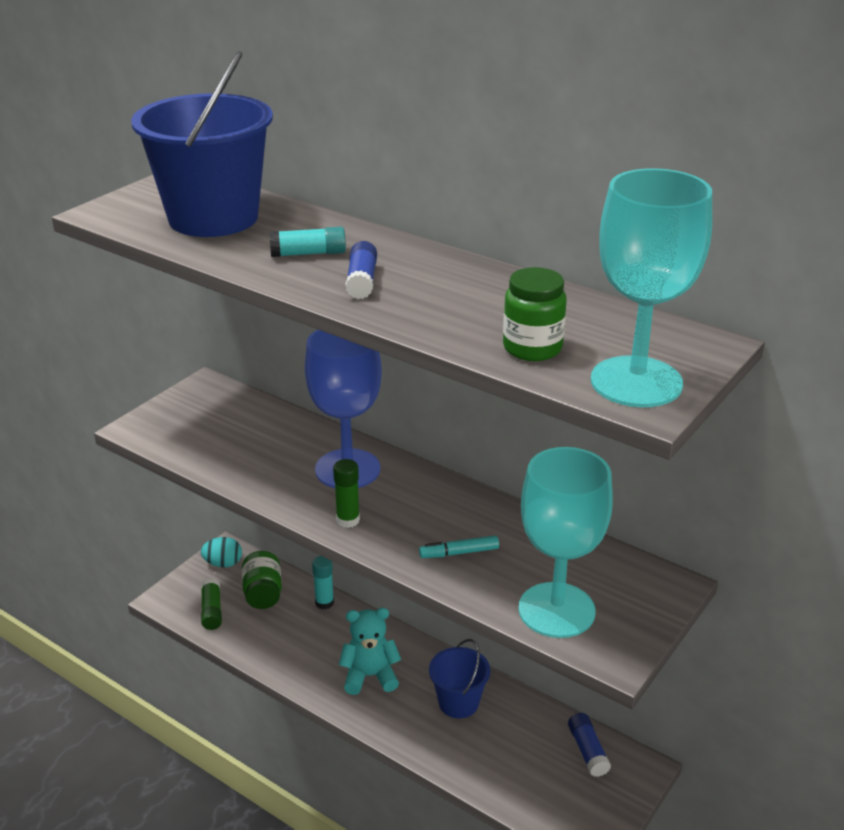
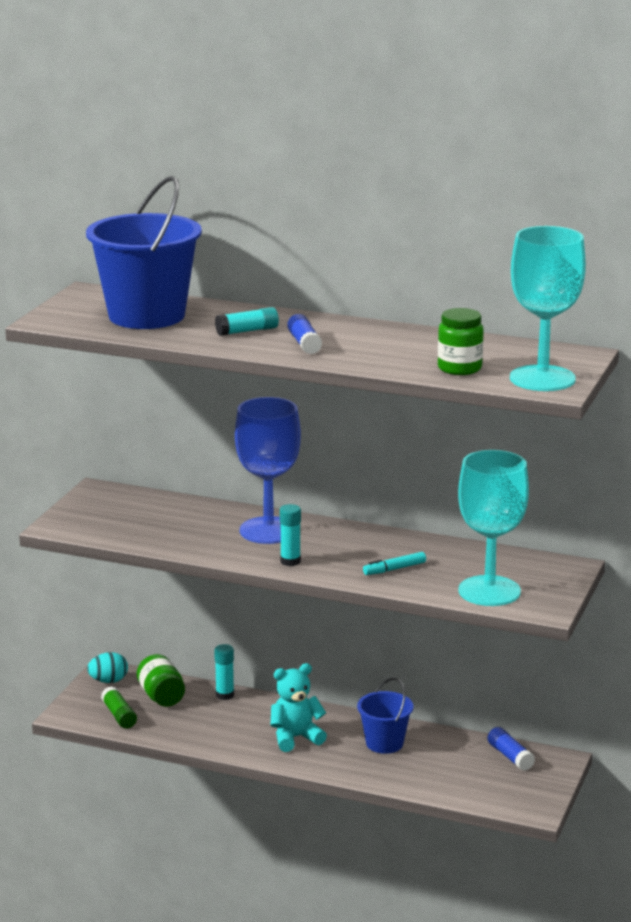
camera: 15 degrees left, 10 degrees down
green glue stick [333,459,360,528] -> turquoise glue stick [280,504,301,566]

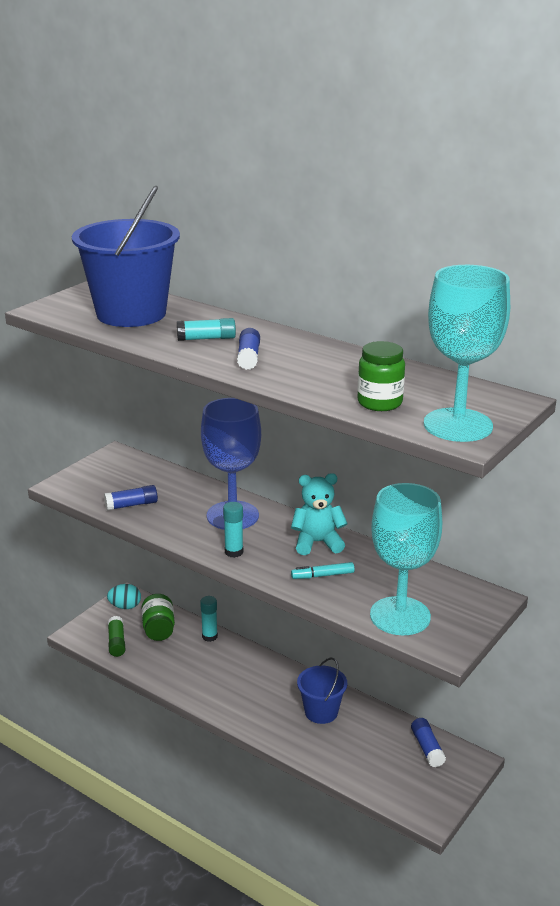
camera: 15 degrees right, 5 degrees up
turquoise teddy bear [271,663,327,752] -> turquoise teddy bear moved to [291,473,348,555]
none -> blue glue stick [104,485,158,511]

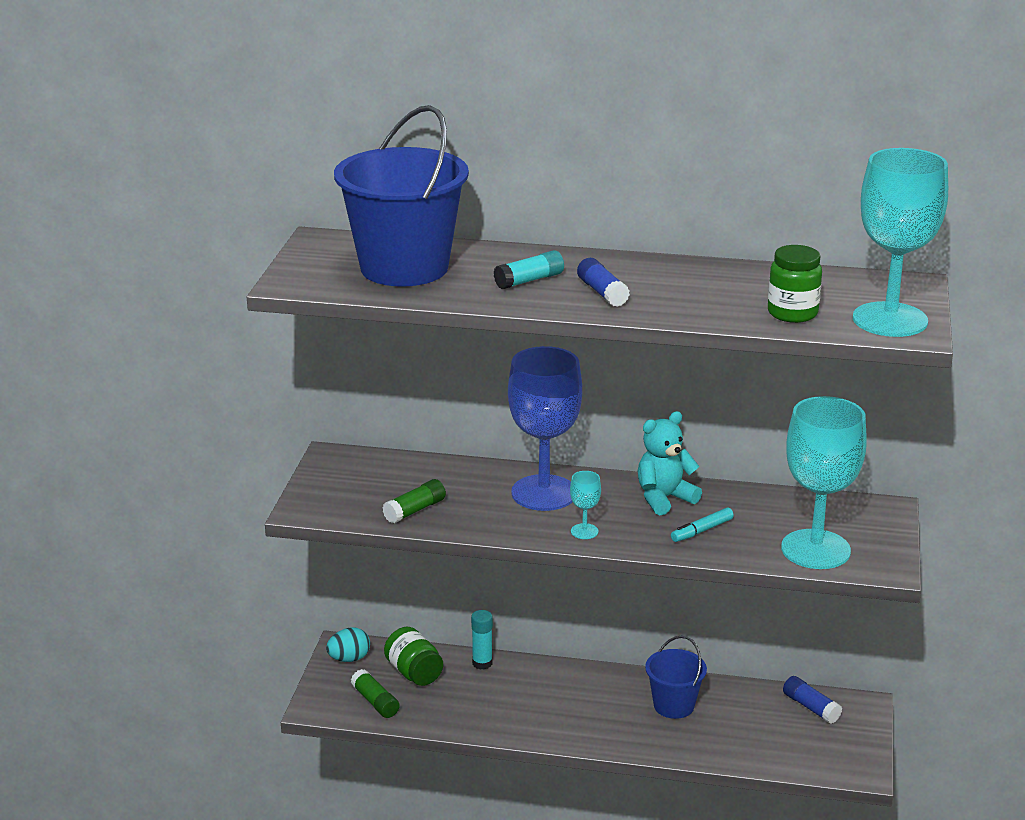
camera: 25 degrees left, 0 degrees up
blue glue stick [104,485,158,511] -> green glue stick [382,479,446,523]
turquoise glue stick [223,502,243,558] -> turquoise goblet [570,471,601,539]

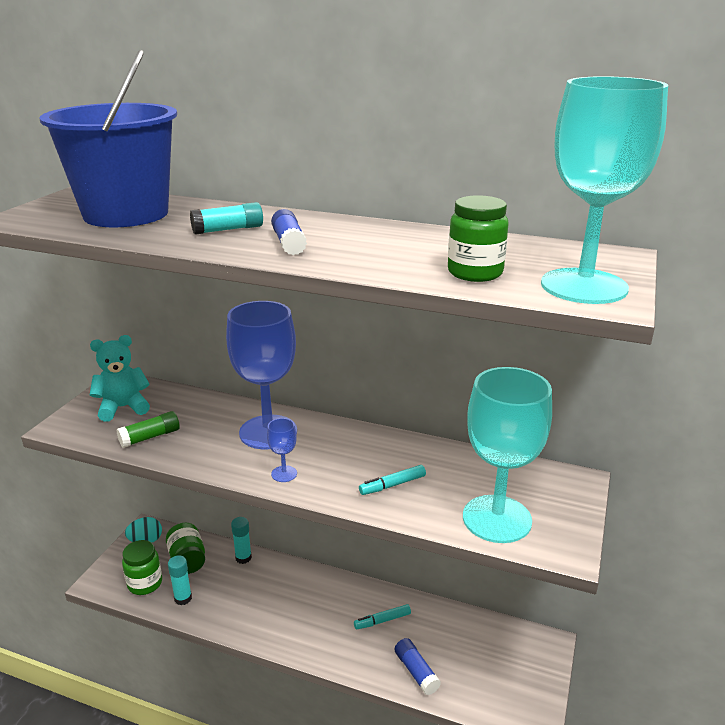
camera: 10 degrees right, 0 degrees up
green glue stick [351,669,400,718] -> green jar [122,540,162,595]
turquoise goblet [570,471,601,539] -> blue goblet [267,418,297,482]
turquoise teddy bear [638,411,702,515] -> turquoise teddy bear moved to [90,335,150,422]
blue bucket [645,636,707,719] -> turquoise marker [354,604,411,630]
blue glue stick [783,676,842,724] -> blue glue stick moved to [394,638,441,695]
none -> turquoise glue stick [168,555,192,605]

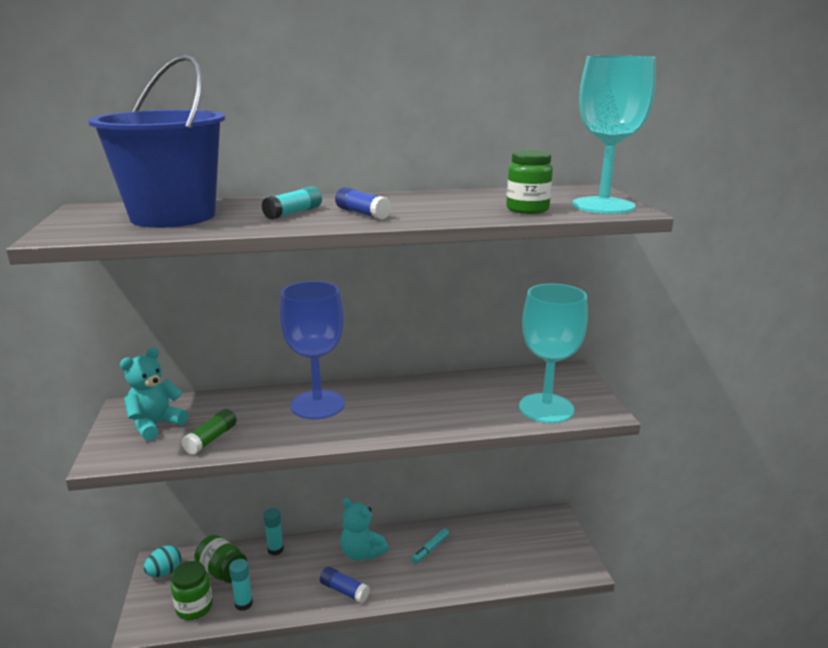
camera: 30 degrees left, 5 degrees down
blue goblet [267,418,297,482] -> none
turquoise marker [359,465,426,495] -> none
blue glue stick [394,638,441,695] -> blue glue stick moved to [320,567,370,603]
none -> turquoise teddy bear [341,498,389,561]

